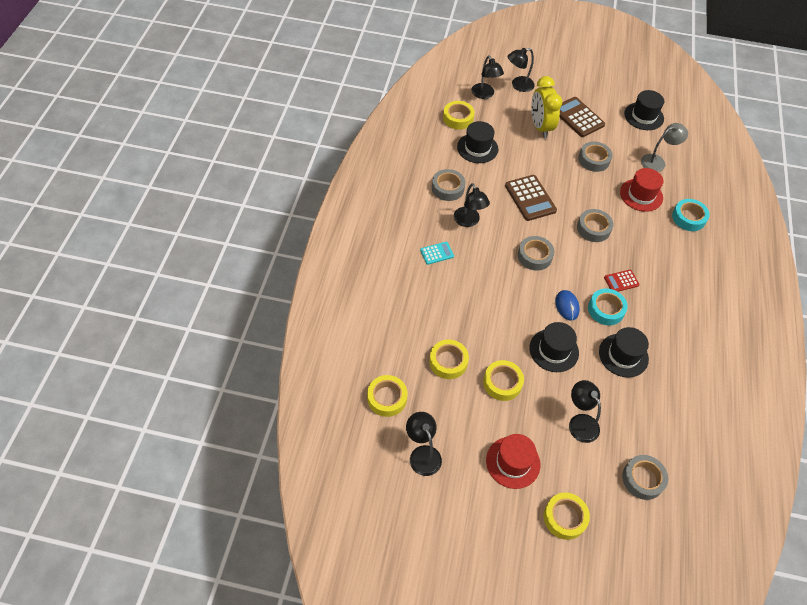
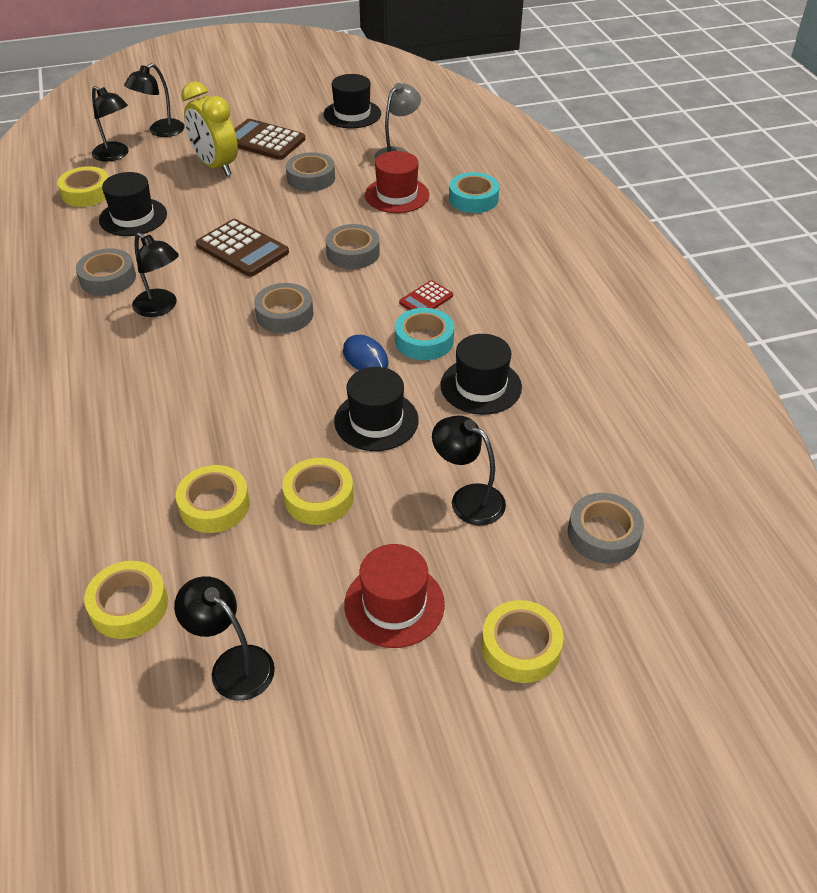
camera: 25 degrees left, 10 degrees down
turquoise calculator [420,242,454,265] -> none

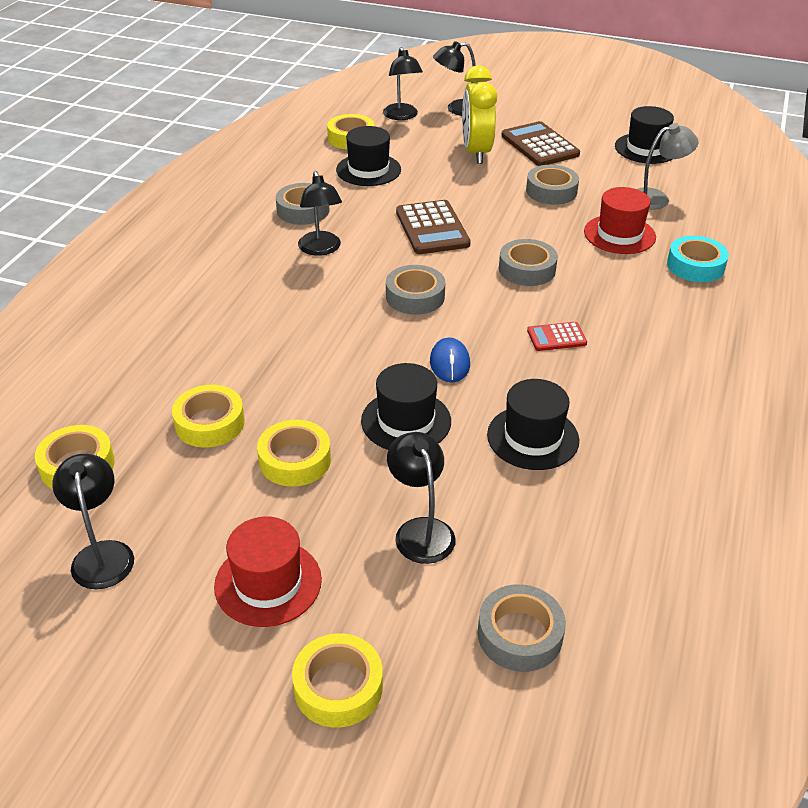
camera: 35 degrees right, 5 degrees down
turquoise tape [395,308,454,360] -> none

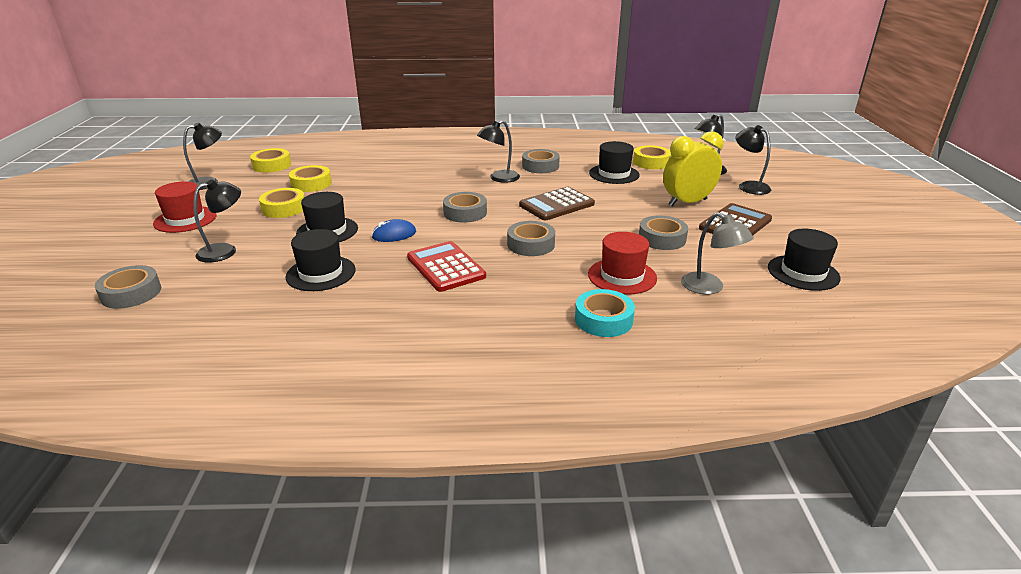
camera: 70 degrees right, 10 degrees down
yellow tape [292,633,383,728] -> none
red calculator [527,322,587,351] -> red calculator [407,241,486,292], size x1.81

